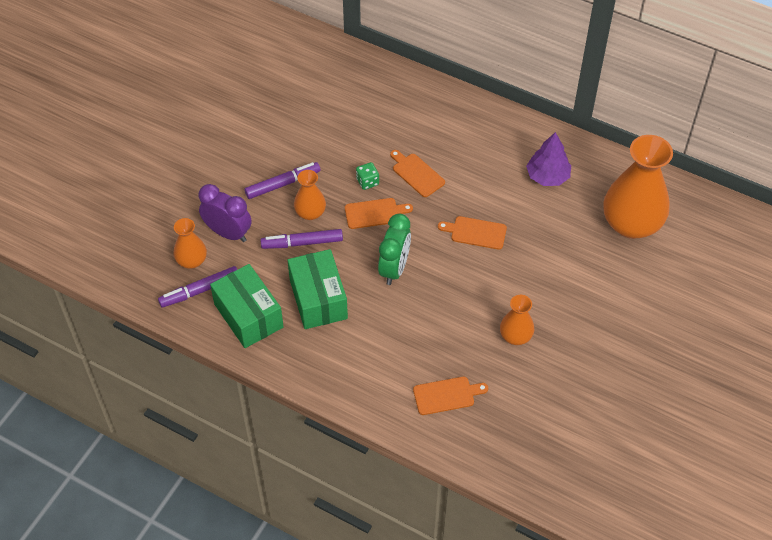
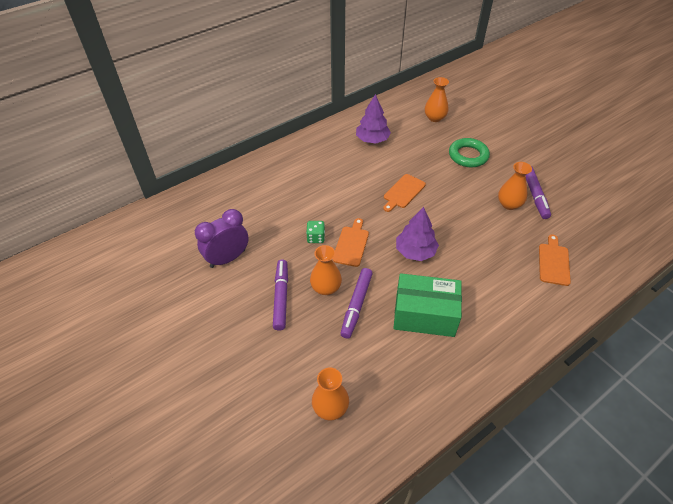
camera: 65 degrees left, 5 degrees down
purple marker [158,266,238,308] -> purple marker moved to [525,166,551,219]
purple clock [198,184,252,242] -> purple clock moved to [195,209,249,268]
green box [210,264,284,348] -> none
green clock [378,214,411,285] -> purple tree [396,207,439,261]
orange cutting board [390,150,445,197] -> none
orange vase [604,135,673,239] -> orange vase [425,77,449,122], size x0.50
none -> green ring [449,138,490,167]

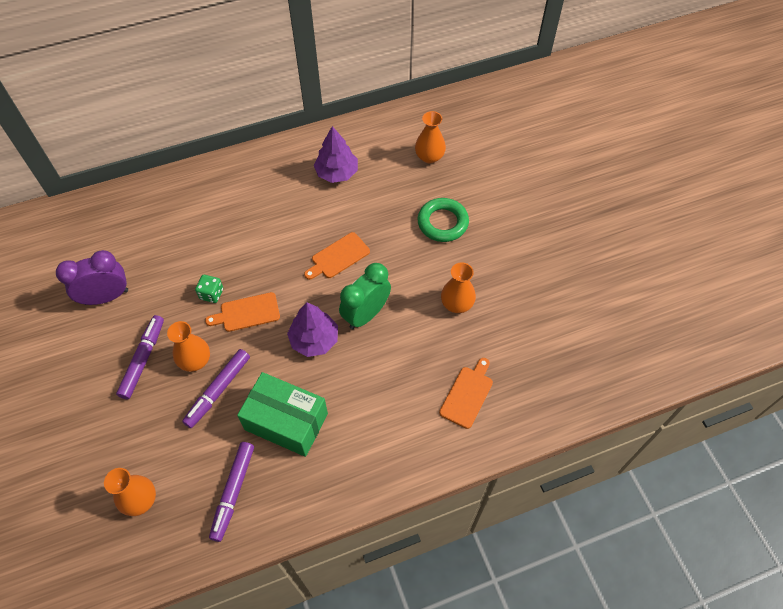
camera: 15 degrees right, 10 degrees up
orange cutting board [332,218,369,267] -> orange cutting board turned 135 degrees counterclockwise [205,292,280,332]
purple marker [525,166,551,219] -> purple marker moved to [209,442,254,542]
none -> green clock [339,263,391,329]

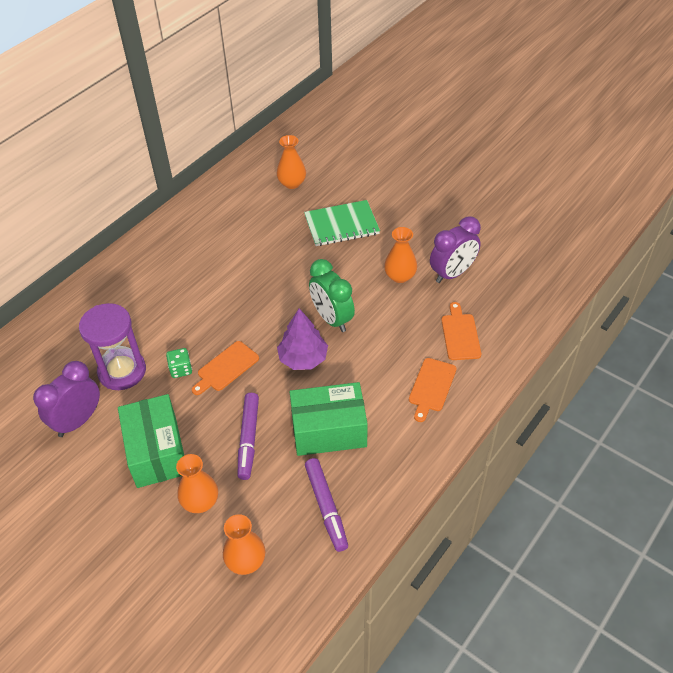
camera: 30 degrees left, 10 degrees down
purple marker [116,315,164,399] -> green box [118,394,184,488]
orange vase [167,321,210,372] -> orange vase moved to [176,454,218,513]
orange cutting board [304,232,370,280] -> orange cutting board moved to [409,358,457,422]
purple tree [314,126,358,183] -> none
green clock [339,263,391,329] -> green clock turned 45 degrees counterclockwise [309,259,355,332]
green ring [417,198,469,242] -> green notebook [304,200,380,246]
none -> purple hourglass [79,303,146,390]
none -> purple clock [430,217,481,283]

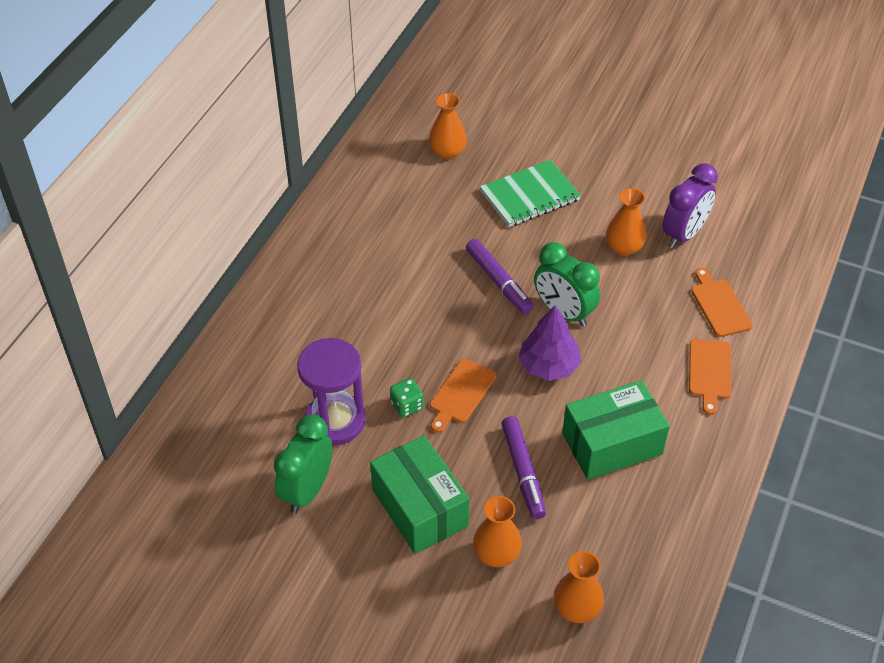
camera: 15 degrees left, 0 degrees up
purple clock [33,361,100,437] -> green clock [274,414,333,514]
purple marker [305,458,348,552] -> purple marker moved to [466,239,533,314]

